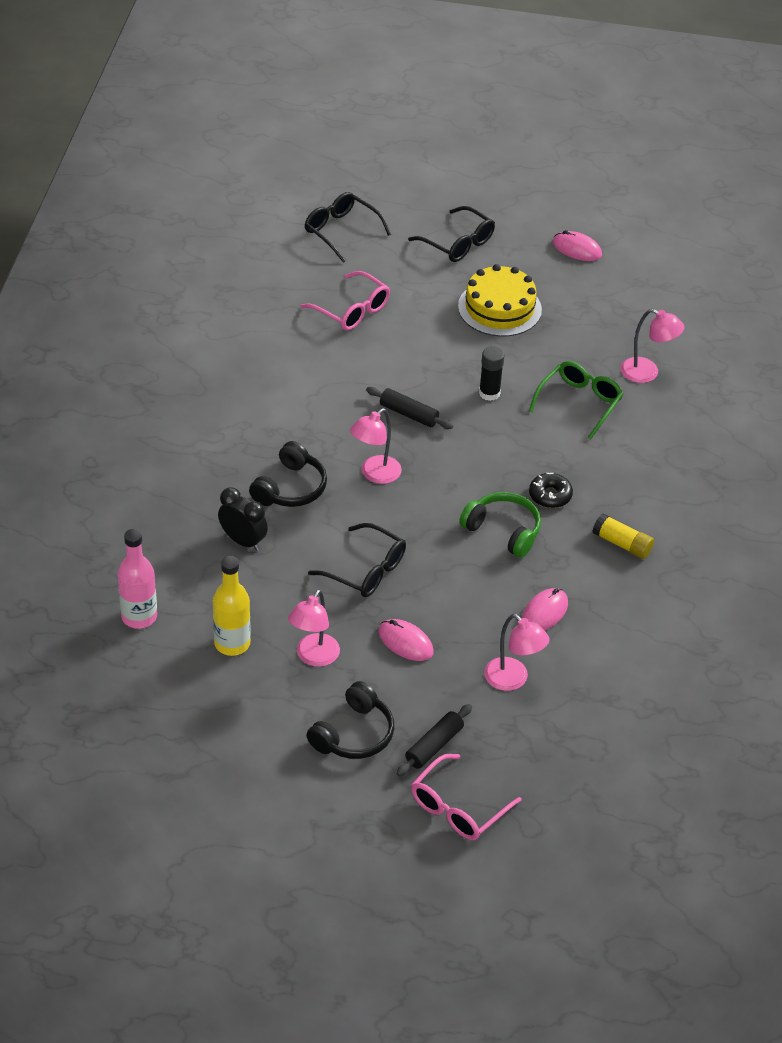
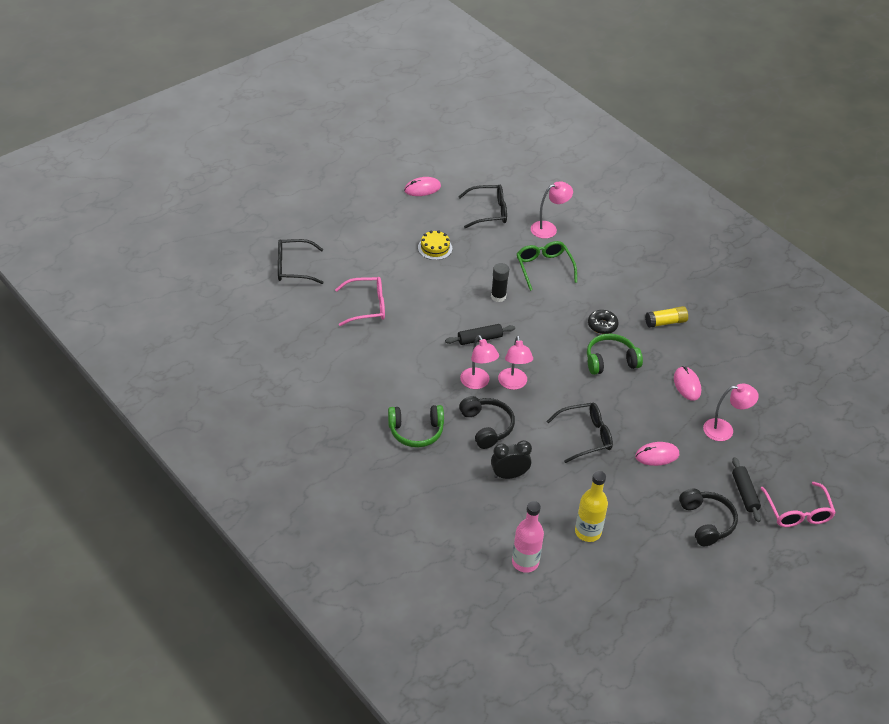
camera: 50 degrees left, 0 degrees up
pink lamp [288,589,340,667] -> pink lamp moved to [460,335,499,389]
black glasses [408,206,495,262] -> black glasses moved to [458,185,507,229]
yellow cake [458,264,542,337] -> yellow cake [418,230,452,260], size x0.57
none -> green headphones [388,405,444,448]

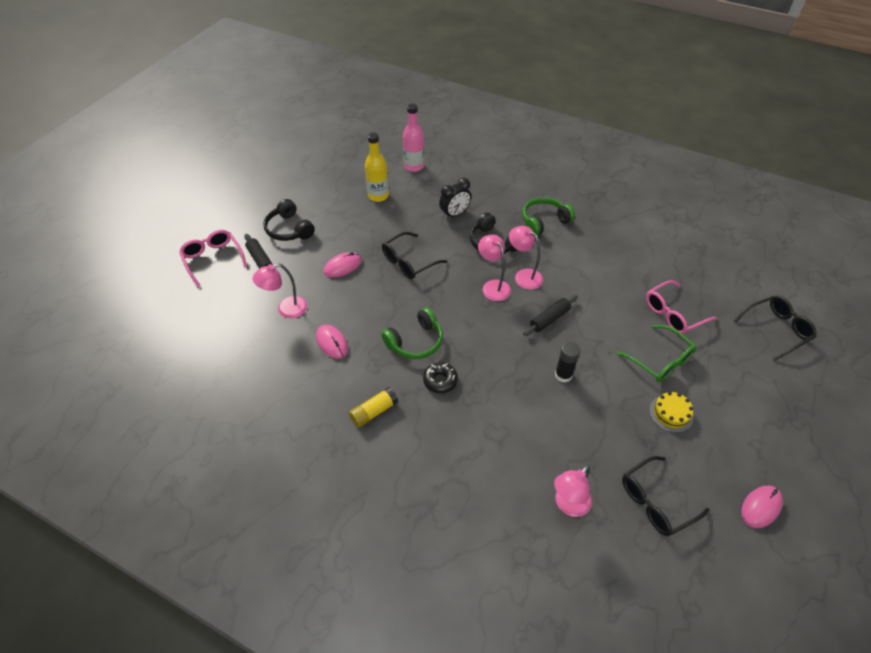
camera: 160 degrees right, 5 degrees up
green glasses [517,241,577,291] -> green glasses moved to [617,325,697,382]

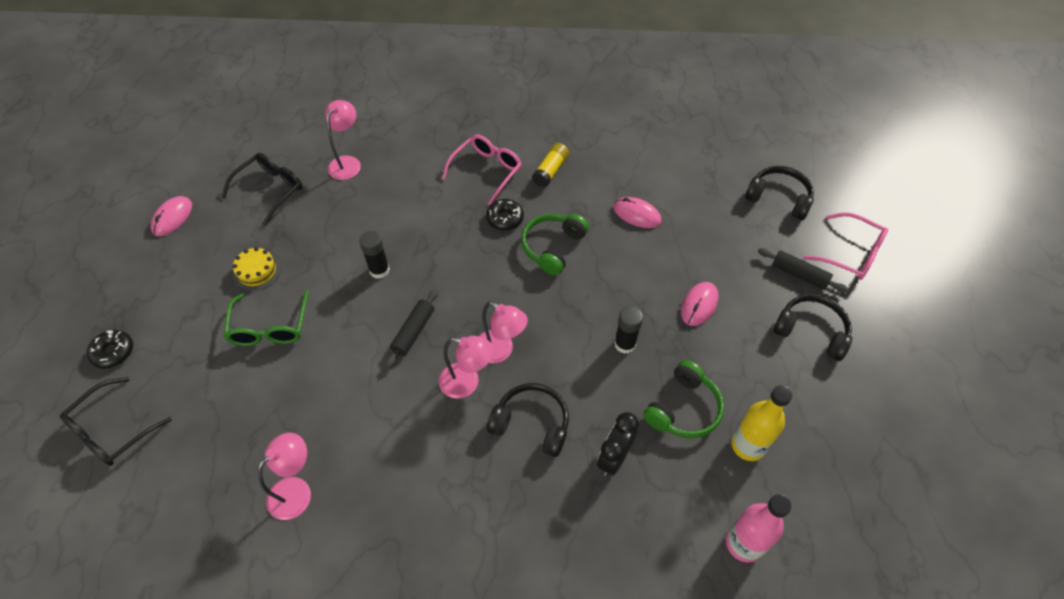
camera: 155 degrees right, 5 degrees up
pink lamp [252,263,307,318] -> pink lamp moved to [258,432,311,520]
black glasses [382,232,448,279] -> black glue stick [614,306,643,354]
green headphones [522,197,575,235] -> green headphones moved to [643,360,724,438]
green glasses [617,325,697,382] -> green glasses turned 120 degrees counterclockwise [223,290,309,346]
pink glasses [646,280,717,334] -> pink glasses moved to [442,134,522,205]
none -> black donut [87,330,133,369]
none -> black headphones [745,166,814,220]

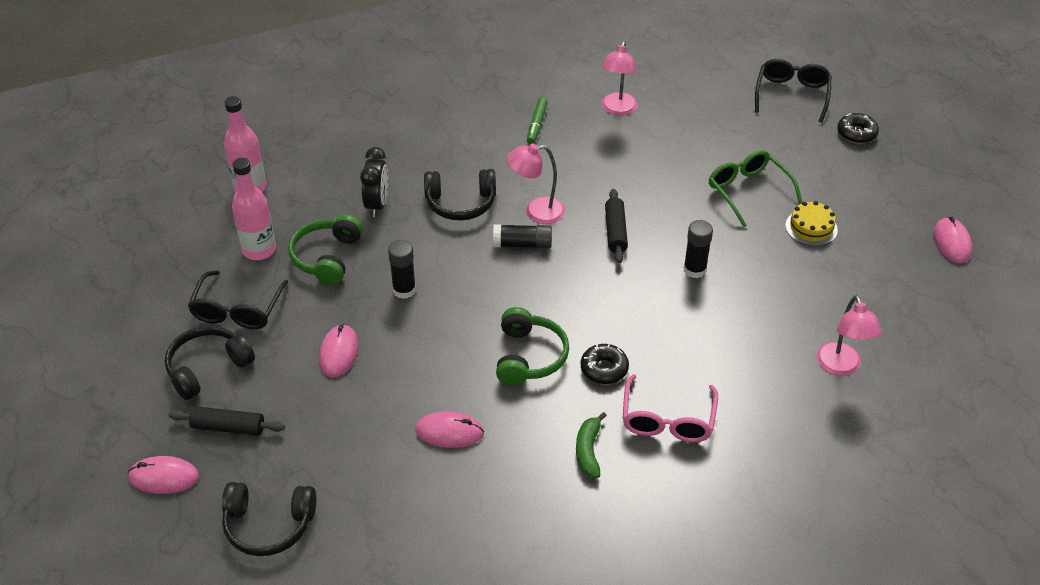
camera: 155 degrees right, 10 degrees down
black glasses [222,153,302,226] -> black glasses moved to [188,270,288,329]
pink lamp [479,301,528,363] -> black glue stick [493,224,552,248]
yellow glue stick [532,143,569,187] -> green banana [576,412,607,478]
yellow bottle [731,385,792,461] -> pink bottle [232,158,276,260]
black headphones [773,294,852,361] -> black headphones turned 135 degrees clockwise [165,326,255,400]
pink glasses [803,212,888,280] -> pink mouse [128,456,199,494]
none -> green marker [527,97,548,144]

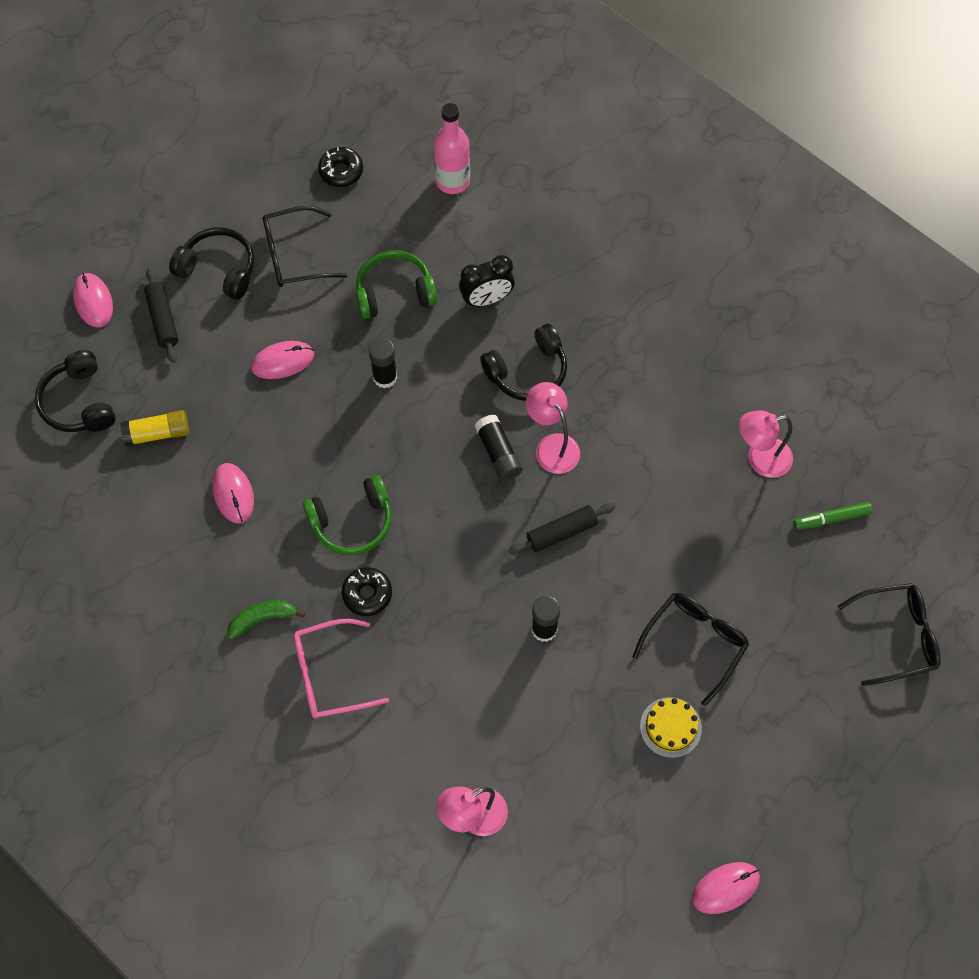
camera: 65 degrees right, 20 degrees up
pink bottle [232,158,276,260] -> none
black headphones [424,169,496,220] -> black headphones turned 90 degrees counterclockwise [480,324,567,401]
green marker [527,97,548,144] -> green marker moved to [793,502,872,530]
green glasses [709,150,802,227] -> black glasses [633,593,749,706]
black donut [837,113,879,144] -> black donut moved to [318,147,363,187]
none -> yellow glue stick [120,410,189,446]

